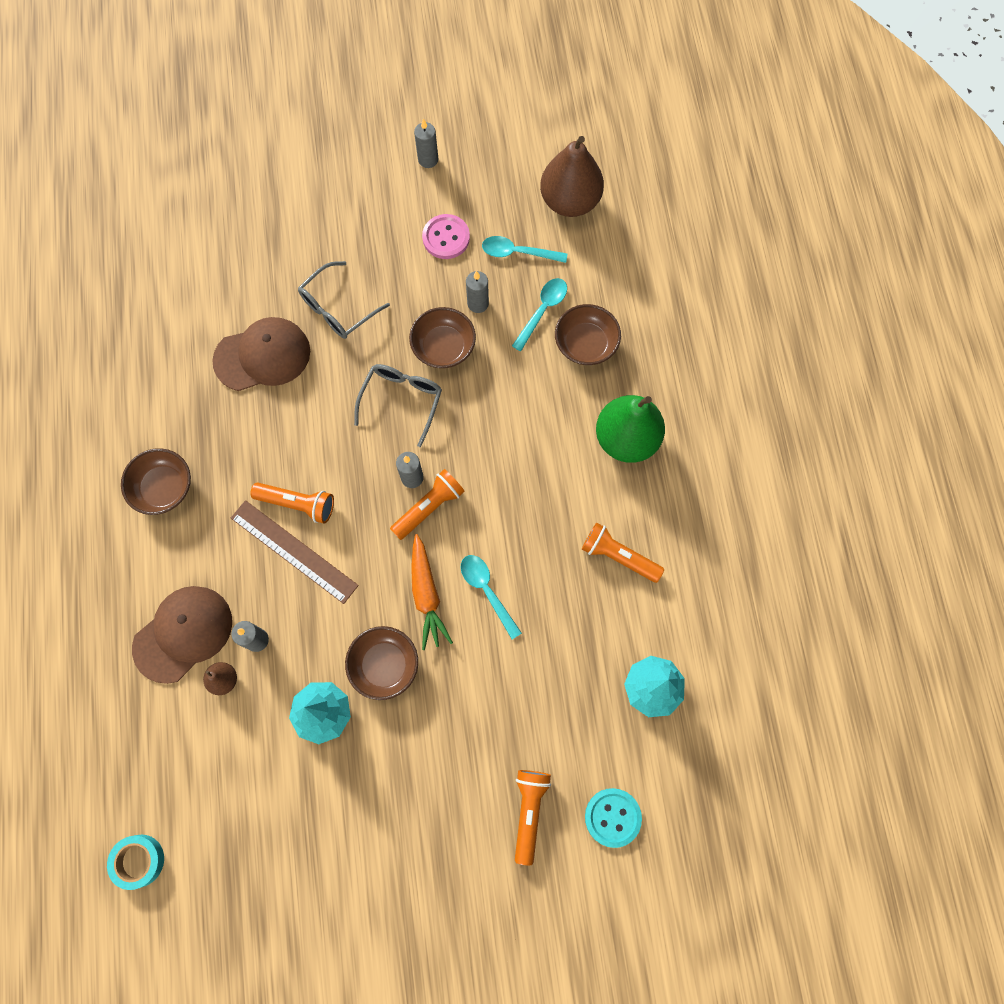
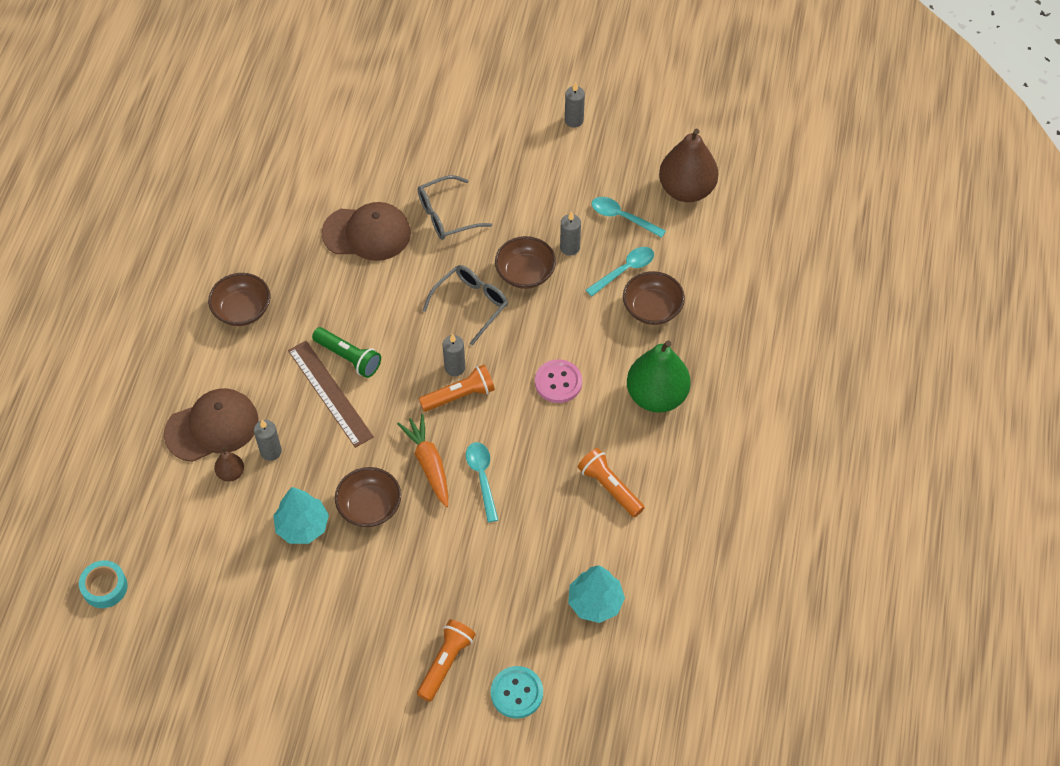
camera: 20 degrees right, 15 degrees down
orange flashlight [250,483,334,524] -> green flashlight [312,327,381,378]
orange carrot [411,534,453,650] -> orange carrot turned 150 degrees clockwise [397,414,448,507]
pink button [422,214,470,259] -> pink button moved to [535,359,582,403]

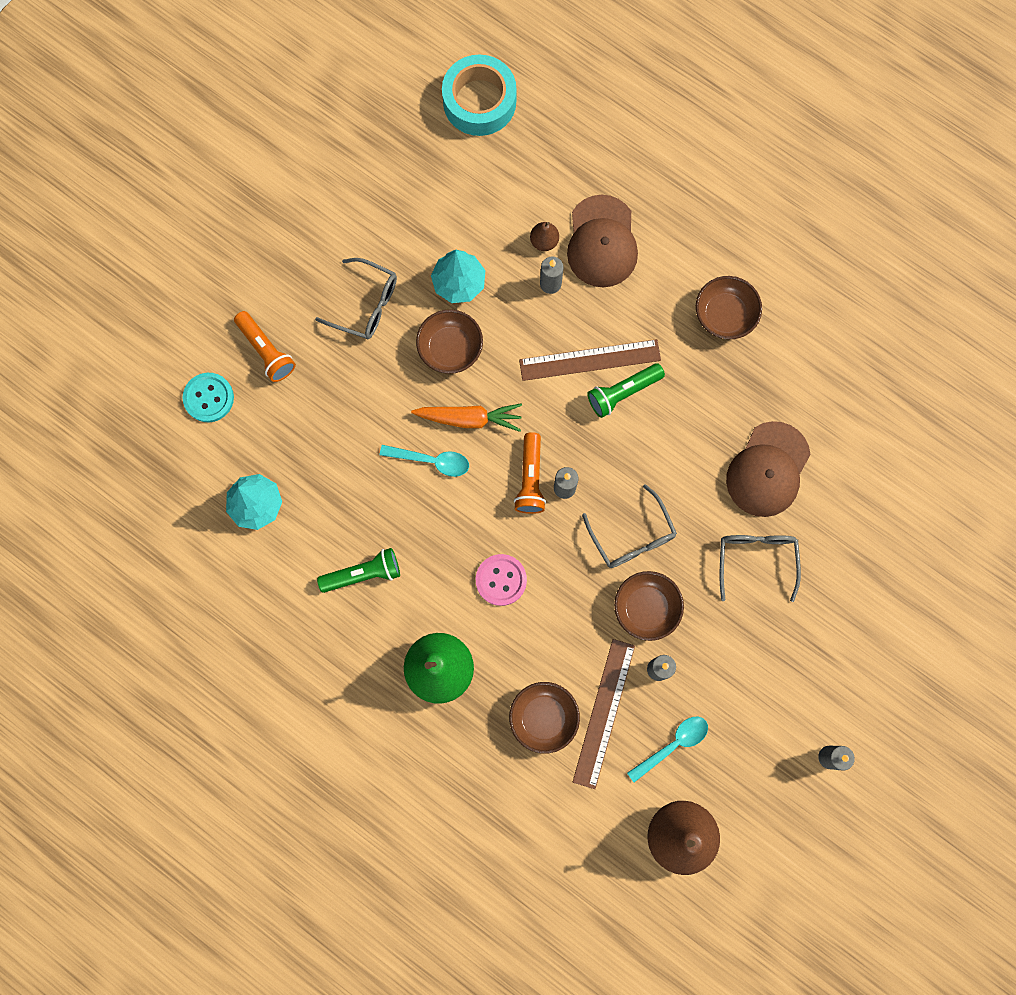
camera: 115 degrees right, 20 degrees up
turquoise tape [79,560,128,608] -> turquoise tape [442,54,517,136], size x1.74
orange flashlight [578,448,645,517] -> green flashlight [317,548,400,593]
turquoise spoon [586,247,654,297] -> brown ruler [573,639,635,789]
none -> grey glasses [315,258,397,339]

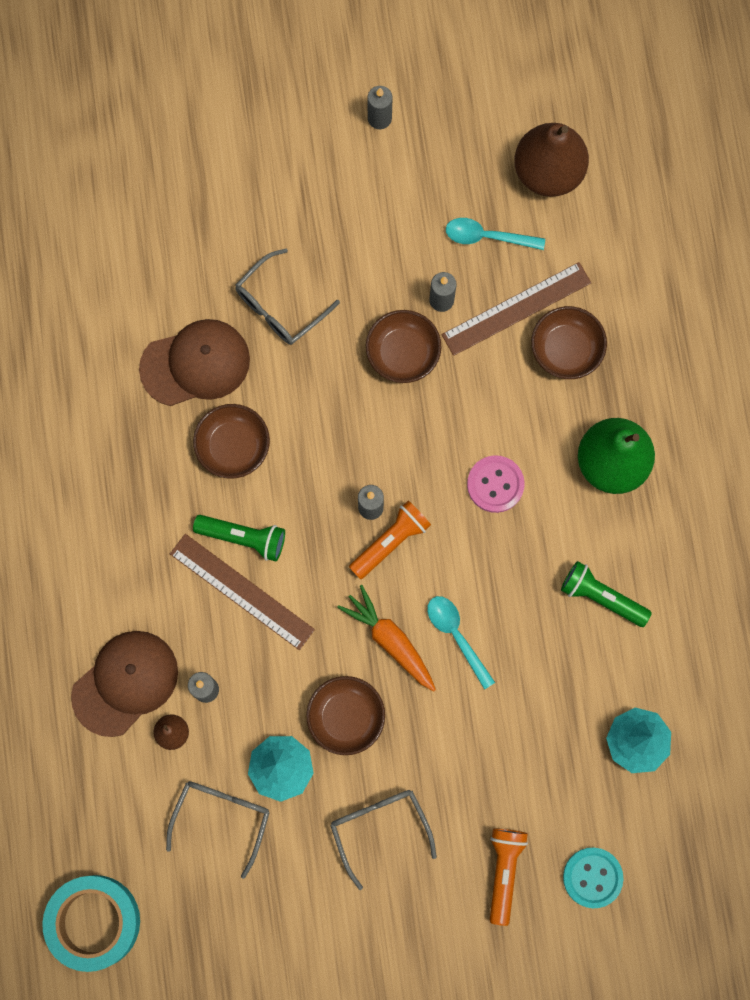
camera: 135 degrees left, 0 degrees up
grey glasses [582,484,677,568] -> grey glasses moved to [166,781,270,879]
brown bowl [696,276,762,339] -> brown bowl moved to [193,404,270,479]

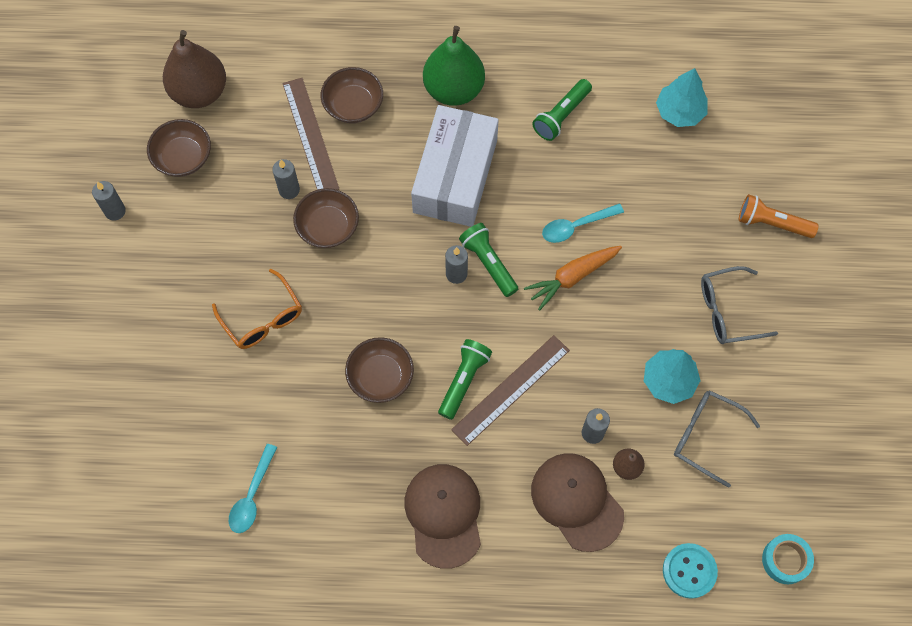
camera: 80 degrees left, 10 degrees down
turquoise tape [42,875,140,972] -> turquoise tape [762,534,814,584], size x0.57
brown cap [139,319,250,406] -> brown cap moved to [404,464,481,569]
grey glasses [235,248,340,345] -> orange glasses [212,269,302,349]
brown bowl [306,676,385,755] -> brown bowl moved to [147,119,211,177]
orange flashlight [349,500,431,579] -> green flashlight [459,223,518,297]
turquoise spoon [446,218,545,250] -> turquoise spoon moved to [229,444,277,533]
pink button [467,455,525,513] -> white box [411,105,499,227]
turquoise button [563,847,623,908] -> turquoise button moved to [663,543,718,599]

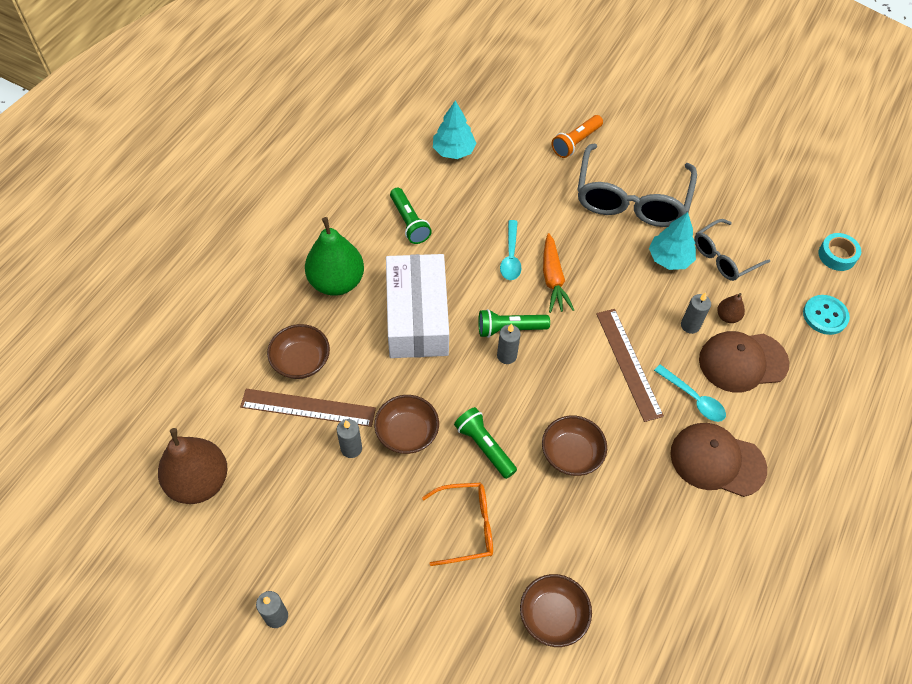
camera: 65 degrees left, 10 degrees down
brown bowl [147,119,211,177] -> brown bowl moved to [520,574,592,647]
turquoise spoon [229,444,277,533] -> turquoise spoon moved to [654,364,726,422]
white box [411,105,499,227] -> white box turned 45 degrees clockwise [386,254,449,358]
green flashlight [438,339,492,420] -> green flashlight moved to [454,407,517,479]
grey glasses [701,266,778,344] -> grey glasses [577,144,697,227], size x1.78

